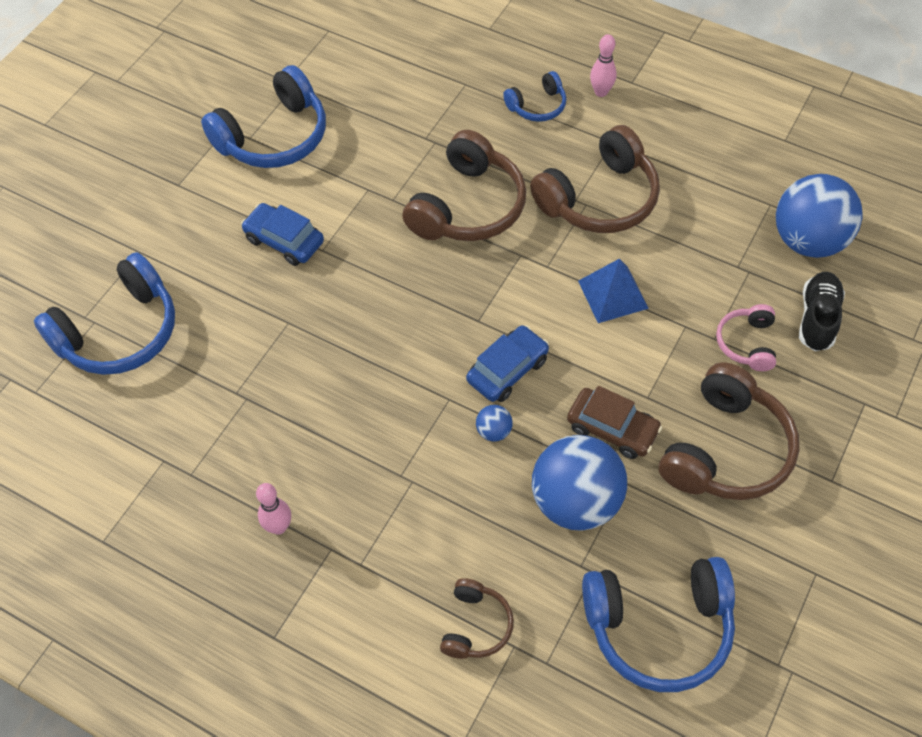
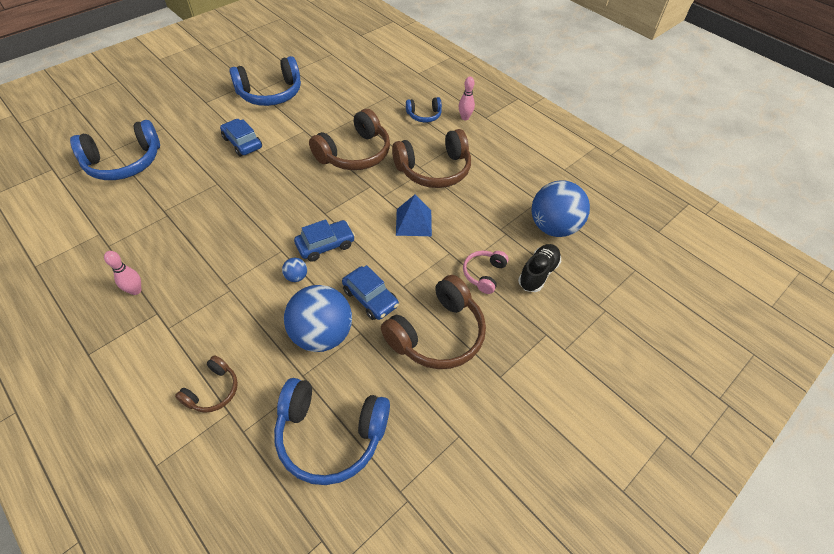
camera: 15 degrees right, 5 degrees down
brown car [567,386,662,459] -> blue car [342,265,399,320]

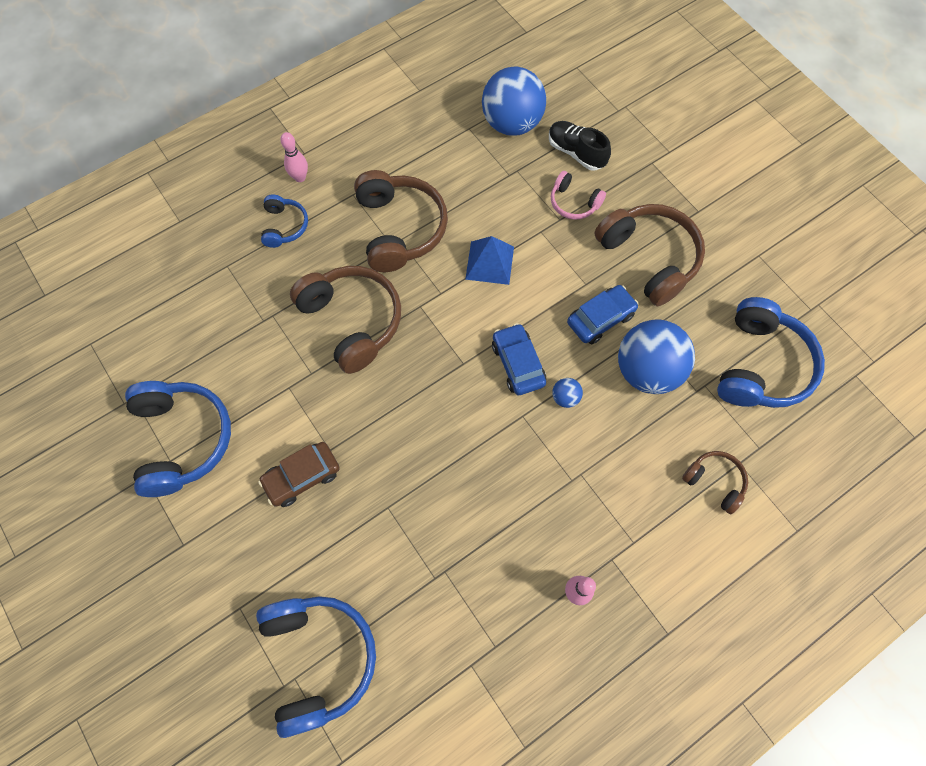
camera: 80 degrees left, 15 degrees up
blue car [220,119,262,156] -> brown car [258,442,340,507]

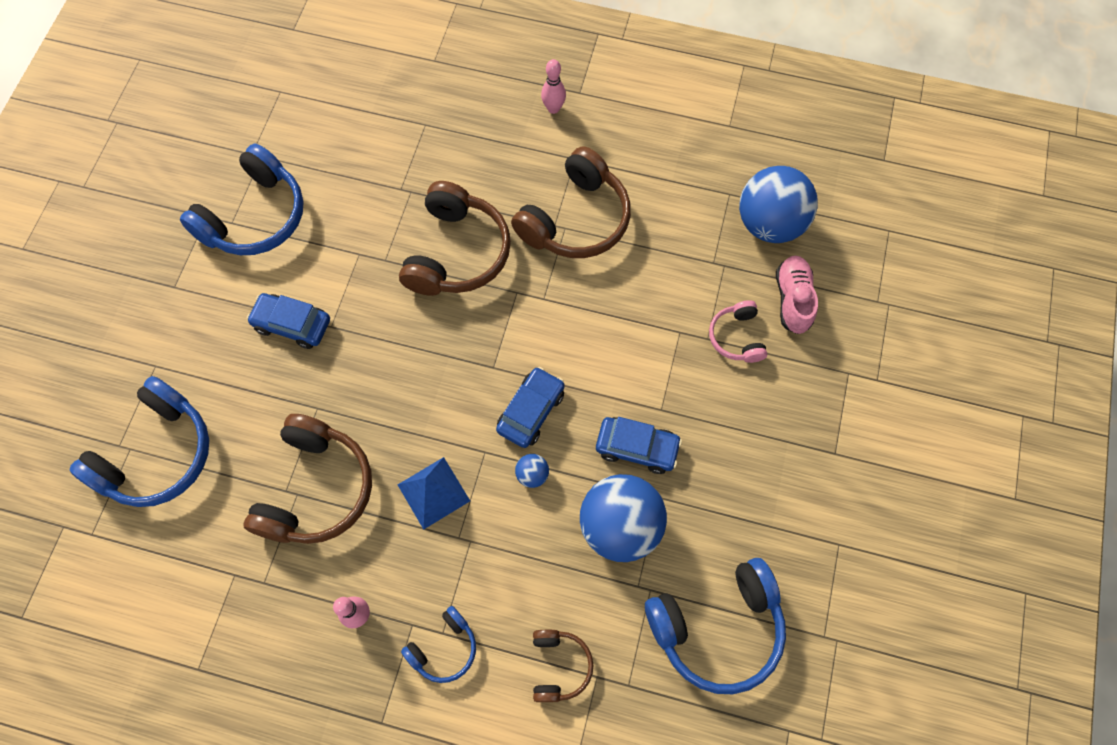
camera: 50 degrees right, 0 degrees up
brown car [258,442,340,507] -> blue car [247,293,330,349]
blue headphones [261,194,308,248] -> blue headphones moved to [401,606,476,683]
blue pyramid [465,236,514,285] -> blue pyramid moved to [398,457,470,530]
black shoe [549,121,611,171] -> pink shoe [776,255,818,334]
brown headphones [594,204,705,306] -> brown headphones moved to [244,414,372,544]

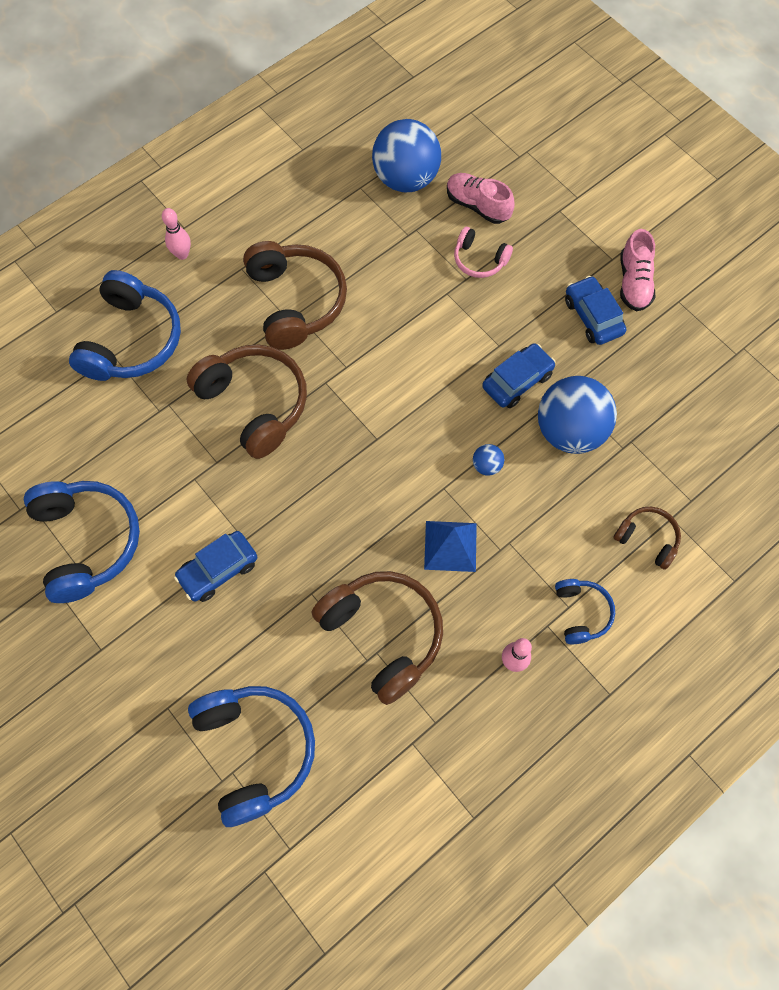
camera: 55 degrees left, 0 degrees up
blue car [496,367,565,448] -> blue car moved to [565,276,627,345]
blue headphones [645,558,786,694] -> blue headphones moved to [69,270,181,381]
none -> pink shoe [620,229,655,311]

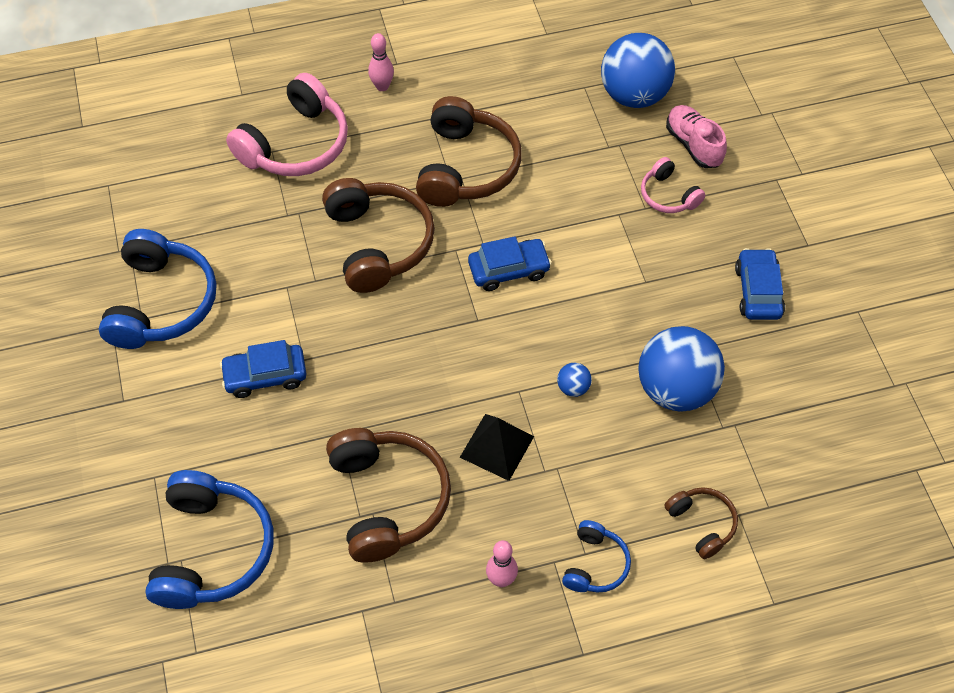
camera: 25 degrees right, 10 degrees down
blue headphones [69,270,181,381] -> pink headphones [226,73,348,176]
blue pyramid [424,521,477,572] -> black pyramid [460,414,534,481]
blue car [482,343,556,408] -> blue car moved to [468,236,552,291]
pink shoe [620,229,655,311] -> none

